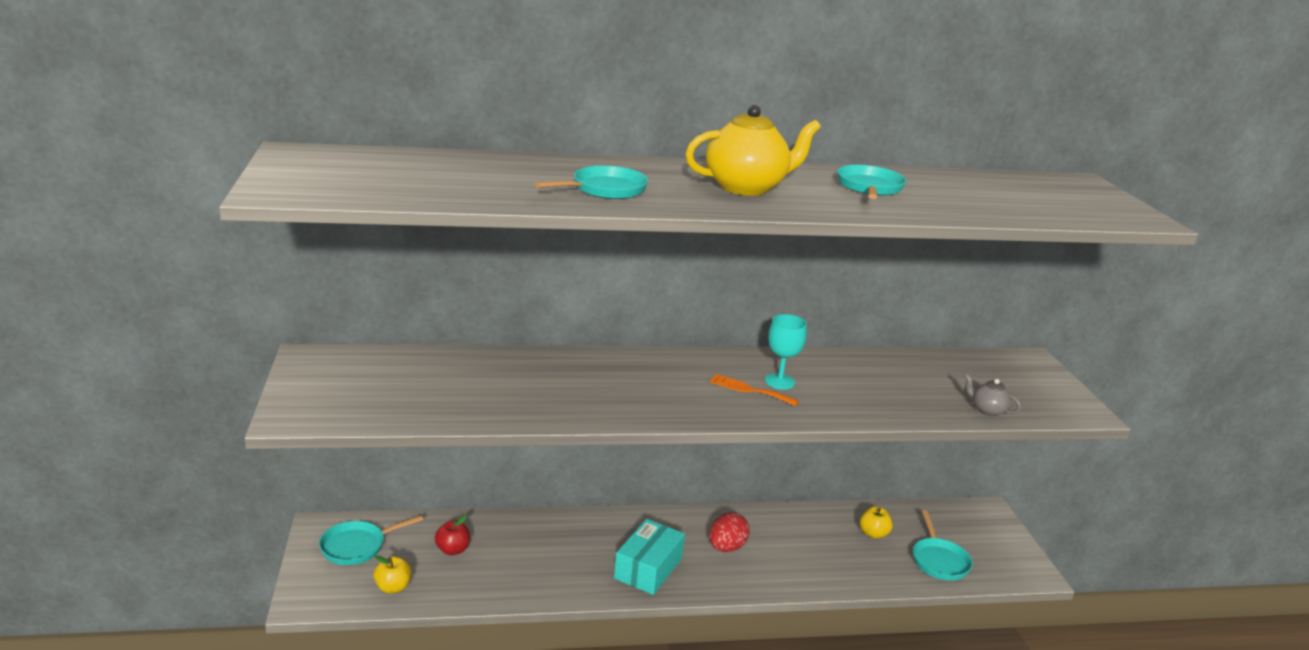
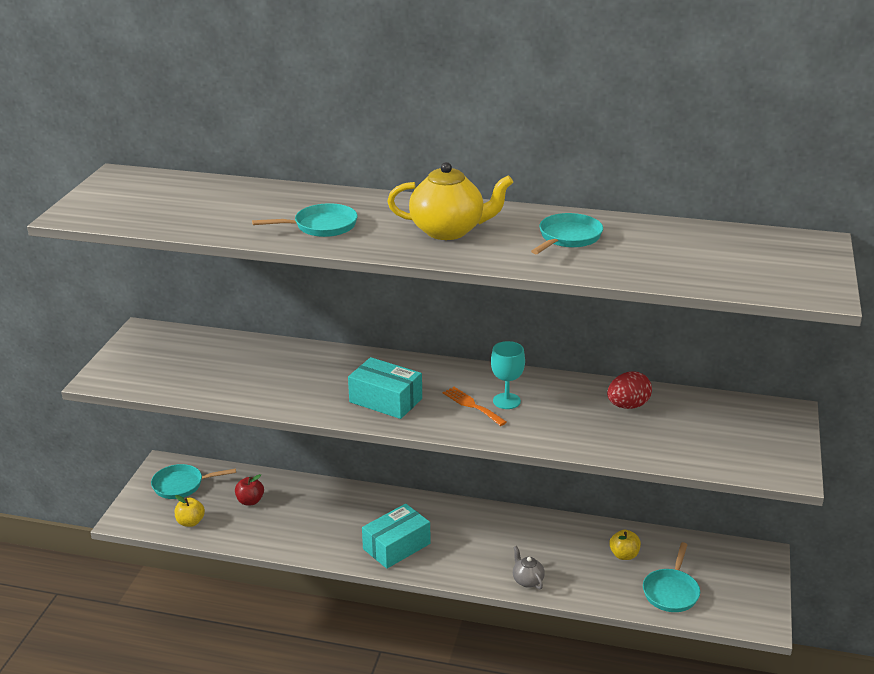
camera: 25 degrees right, 5 degrees up
red egg [709,512,750,552] -> red egg moved to [607,371,652,409]
grey teapot [964,373,1021,416] -> grey teapot moved to [513,546,545,590]
none -> turquoise box [348,357,422,419]

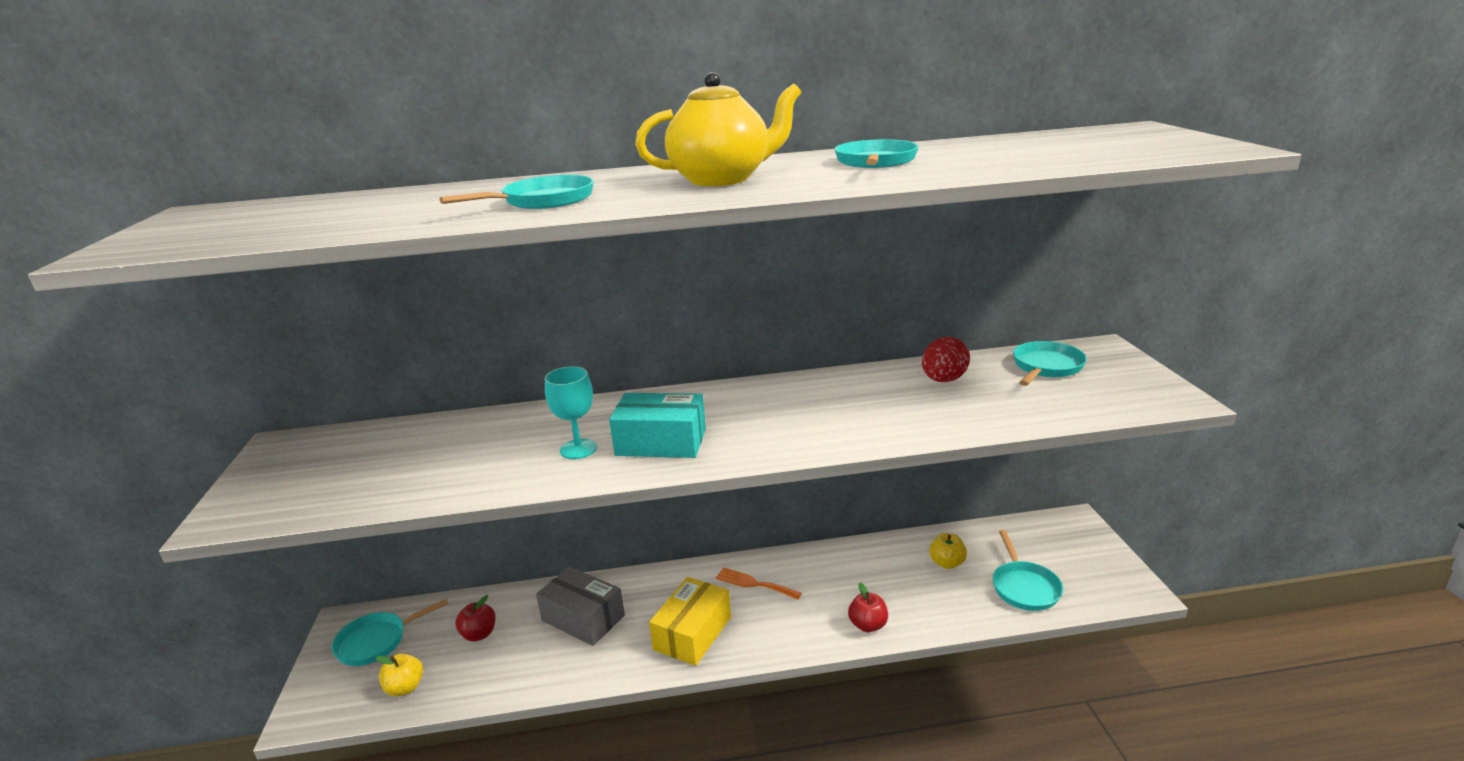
camera: 20 degrees left, 5 degrees down
turquoise box [362,504,431,569] -> yellow box [649,577,731,666]
orange fork [443,387,507,426] -> orange fork moved to [716,567,802,600]
turquoise goblet [491,341,525,409] -> turquoise goblet moved to [545,366,597,459]
grey teapot [513,546,545,590] -> red apple [848,583,888,632]
none -> grey box [536,567,625,646]
none -> turquoise pan [1013,341,1087,386]

